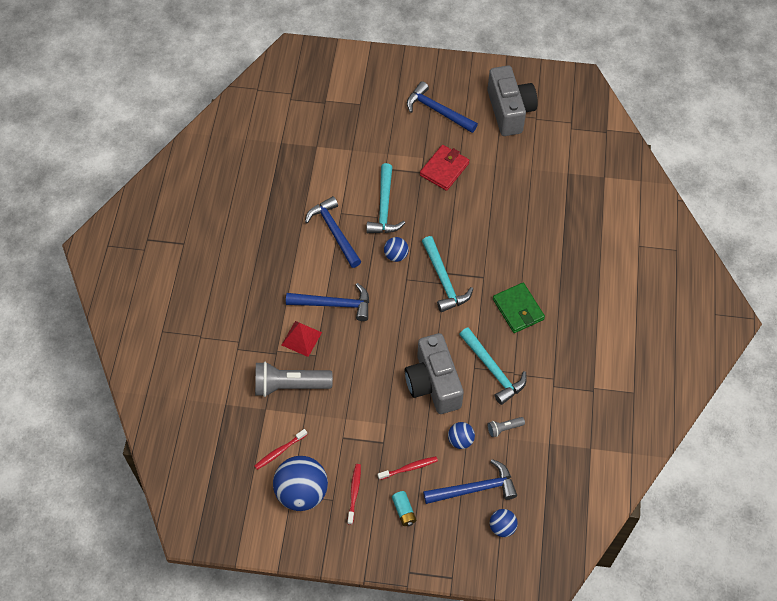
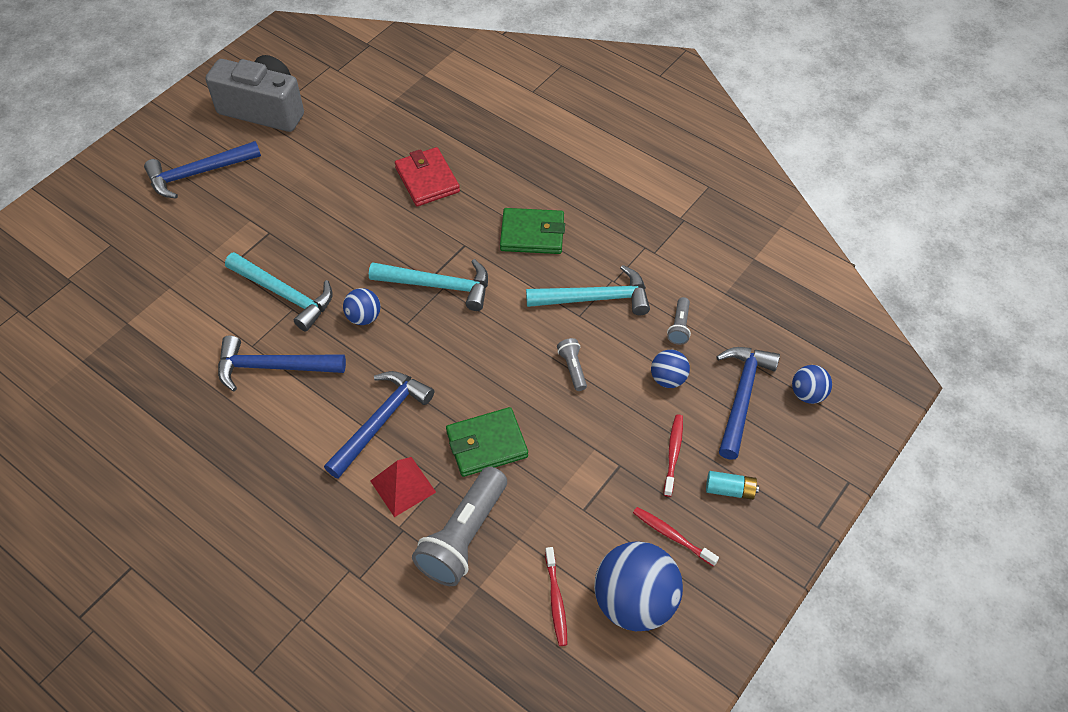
camera: 60 degrees left, 5 degrees down
grey camera [405,333,464,414] -> grey flashlight [557,338,587,391]
red wallet [420,145,469,191] -> red wallet moved to [395,147,460,206]
none -> green wallet [446,407,528,477]

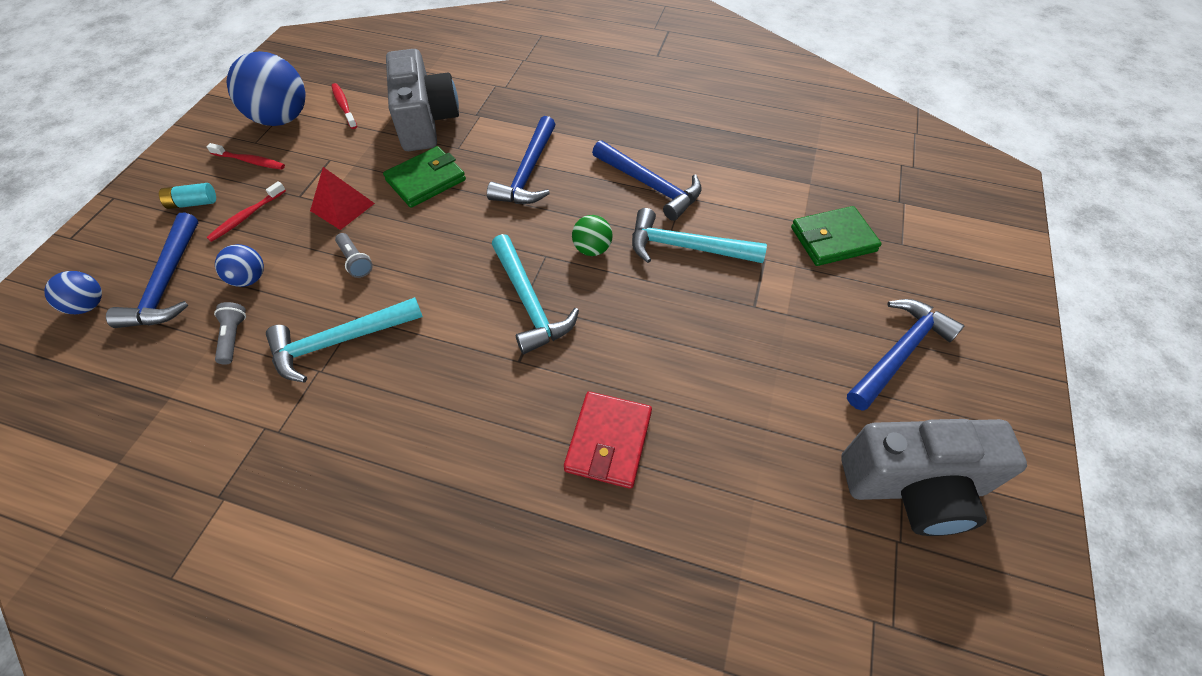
camera: 160 degrees right, 0 degrees up
blue hammer [218,335,346,391] -> blue hammer turned 60 degrees clockwise [592,140,702,221]
blue ball [343,288,380,325] -> green ball [572,215,613,256]
turquoise hammer [369,259,488,311] -> turquoise hammer turned 105 degrees counterclockwise [492,234,579,354]
red pyramid [370,457,436,517] -> red pyramid moved to [310,167,375,230]
red wallet [395,147,460,206] -> red wallet turned 60 degrees clockwise [564,391,652,489]
grey flashlight [412,467,507,586] -> grey camera [386,49,459,151]
green wallet [500,208,565,254] -> green wallet moved to [791,206,882,266]
red toothbrush [664,414,683,497] -> red toothbrush turned 45 degrees clockwise [206,181,286,242]

